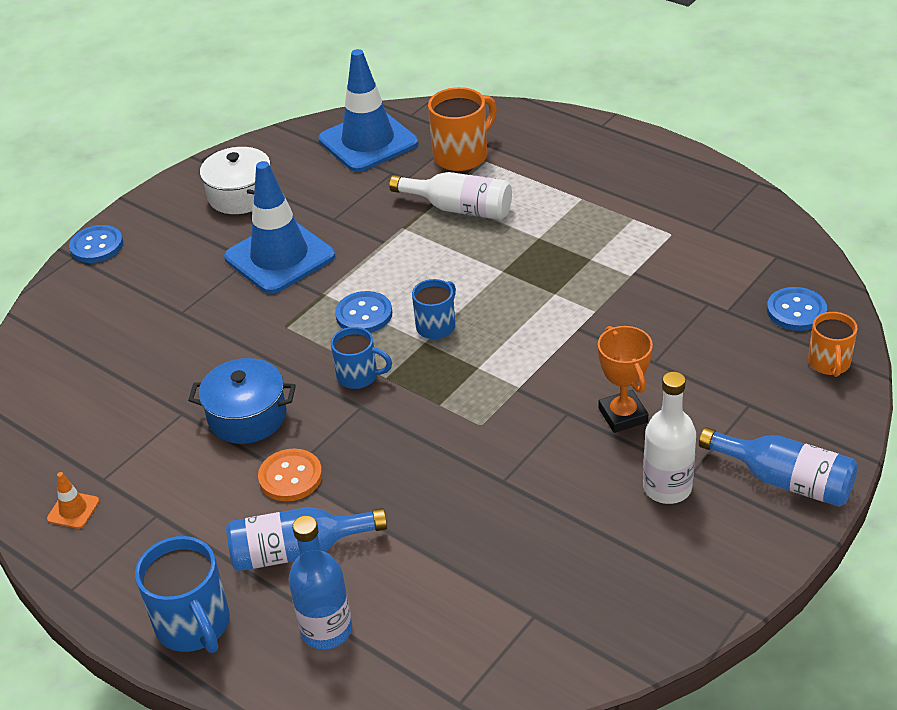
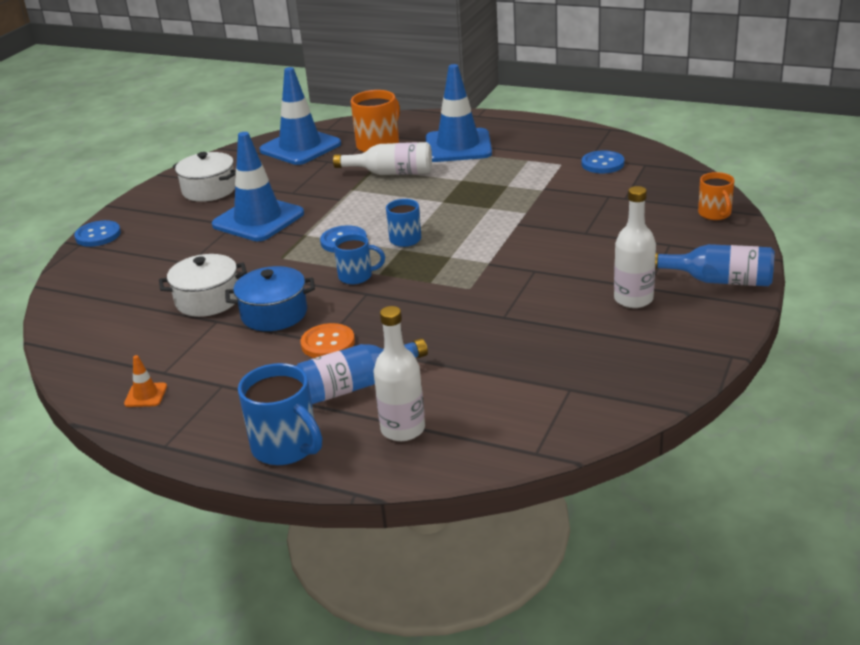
camera: 15 degrees left, 10 degrees down
blue bottle [289,515,352,650] -> white bottle [373,306,425,441]
orange trophy [598,326,653,433] -> none
blue button [767,287,827,331] -> blue button moved to [582,150,624,173]
none -> white pot [159,254,247,317]
none -> blue traffic cone [426,64,492,162]

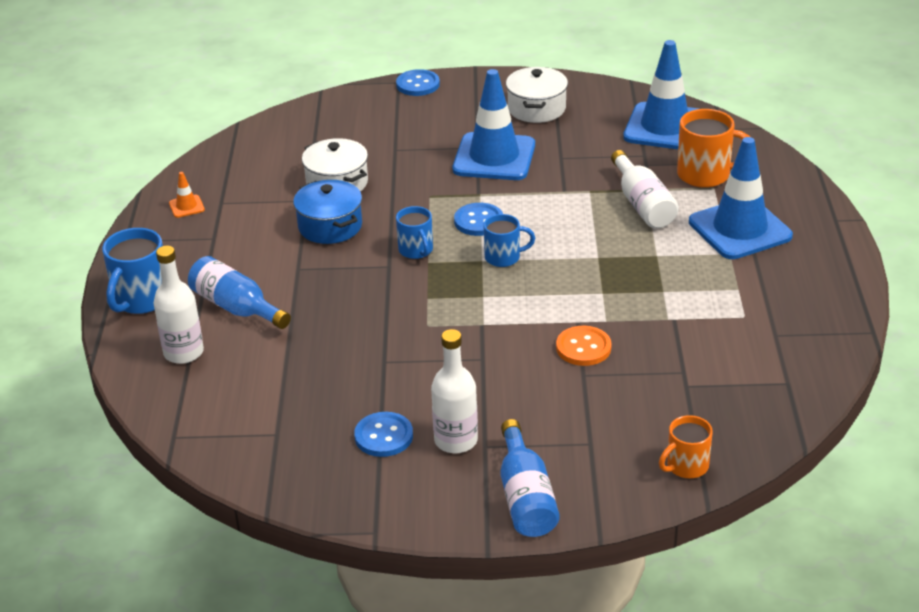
camera: 65 degrees right, 5 degrees up
orange button [300,323,355,358] -> orange button moved to [556,326,612,366]
blue button [582,150,624,173] -> blue button moved to [354,412,413,457]

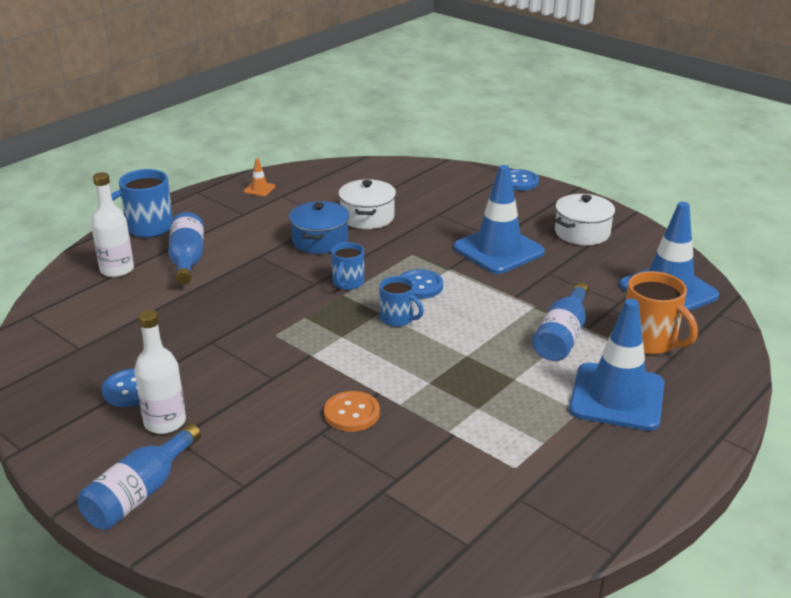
camera: 40 degrees right, 5 degrees down
white bottle [611,150,679,228] -> blue bottle [533,282,589,361]
orange mug [659,415,713,478] -> none

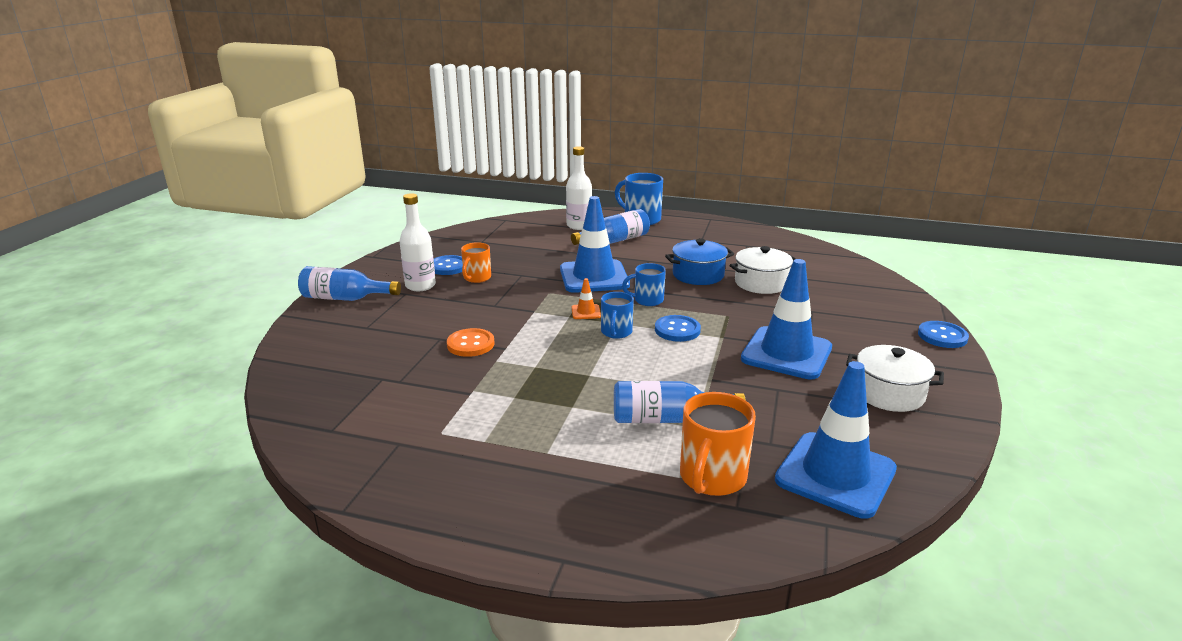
camera: 65 degrees right, 5 degrees down
orange traffic cone [244,158,275,196] -> orange traffic cone moved to [572,278,601,319]
blue traffic cone [569,299,664,431] -> blue traffic cone moved to [560,196,630,293]
none -> orange mug [461,242,491,283]

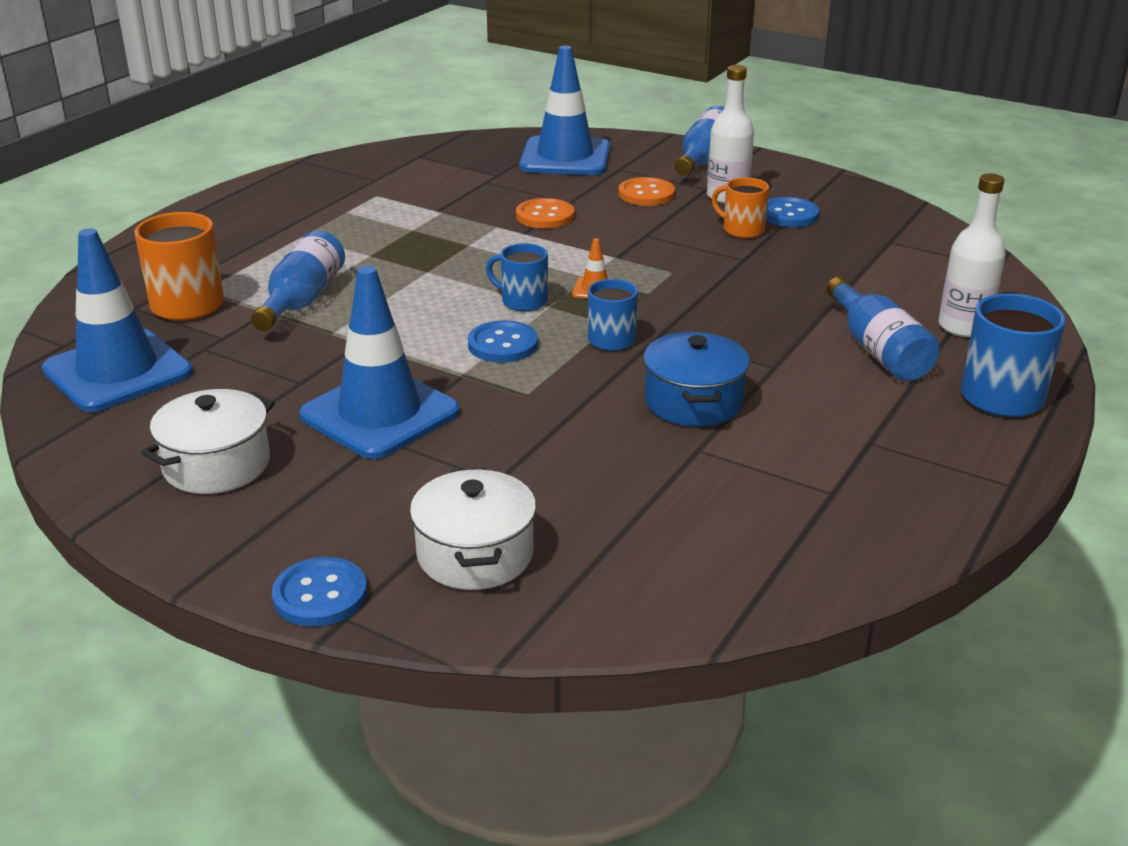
camera: 105 degrees right, 5 degrees up
blue traffic cone [560,196,630,293] -> blue traffic cone moved to [519,46,610,175]
white pot [729,246,796,294] -> white pot moved to [410,468,536,590]
none -> orange button [618,177,675,206]

